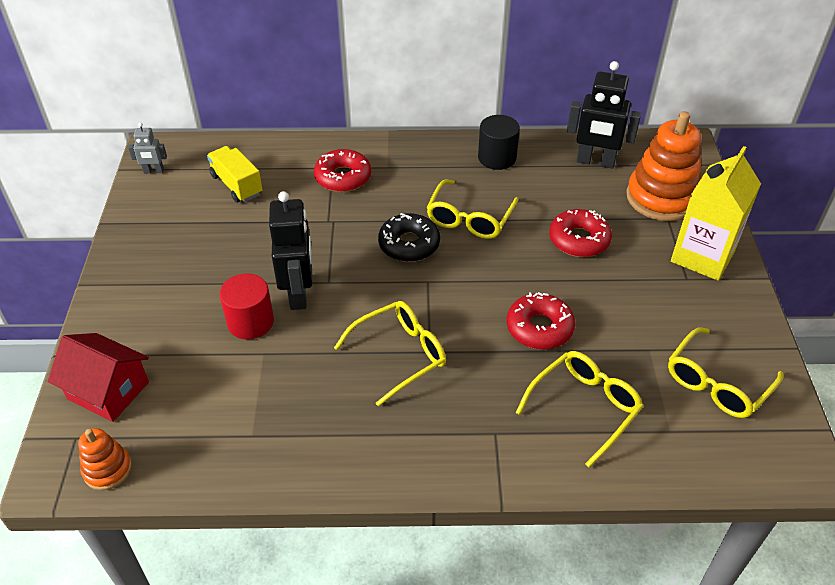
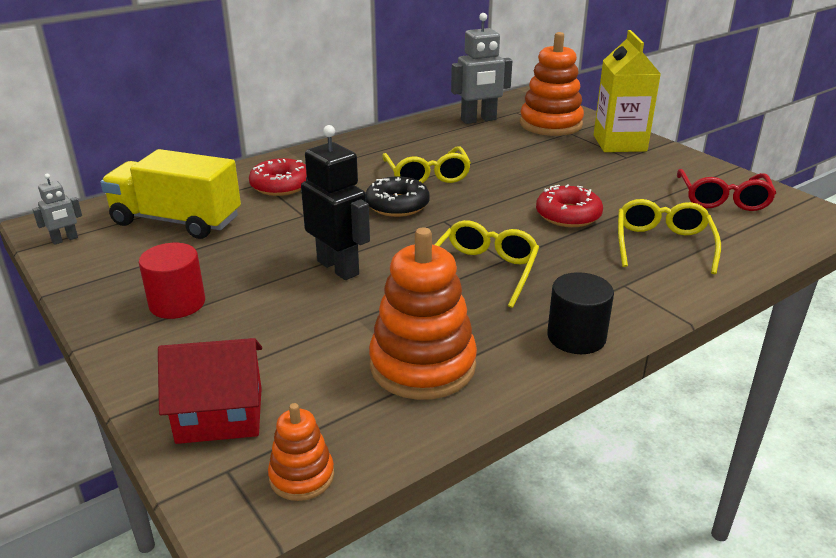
camera: 35 degrees left, 15 degrees down
yellow truck [207,146,263,203] -> yellow truck [100,149,241,239], size x1.65
red cylinder [219,273,274,339] -> red cylinder moved to [139,243,205,319]
black cylinder [478,115,520,170] -> black cylinder moved to [547,272,614,354]
red donut [549,209,612,257] -> none
black robot [567,61,641,169] -> grey robot [451,13,512,124]
yellow glasses [668,327,783,418] -> red glasses [677,169,776,211]
none -> orange stacking toy [369,227,477,400]

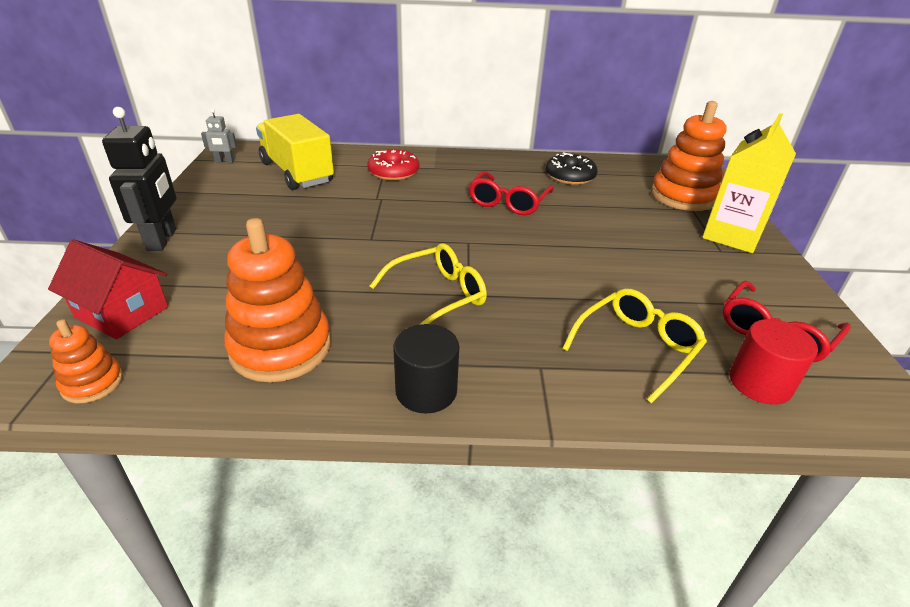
camera: 35 degrees right, 5 degrees up
red cylinder [139,243,205,319] -> red cylinder moved to [730,319,818,405]
black robot [301,125,370,280] -> black robot moved to [102,107,176,251]
black donut [365,177,430,217] -> black donut moved to [546,152,598,185]
yellow glasses [382,146,471,183] -> red glasses [469,171,554,215]
grey robot [451,13,512,124] -> none
red donut [536,184,603,227] -> none

